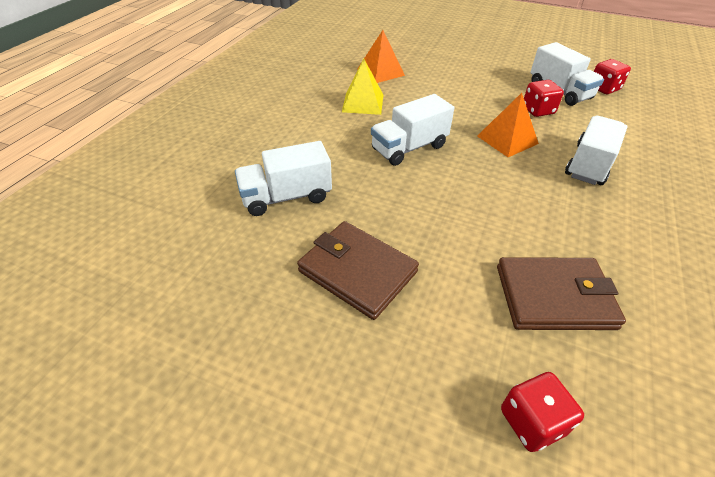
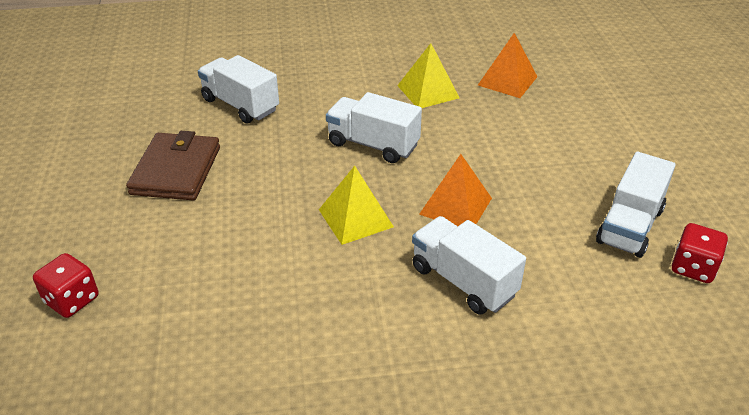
camera: 60 degrees right, 5 degrees down
brown wallet [497,257,626,330] -> none
red dice [524,80,564,117] -> none
white truck [565,116,627,185] -> white truck turned 135 degrees counterclockwise [412,216,526,315]
none -> yellow pyramid [319,166,394,245]

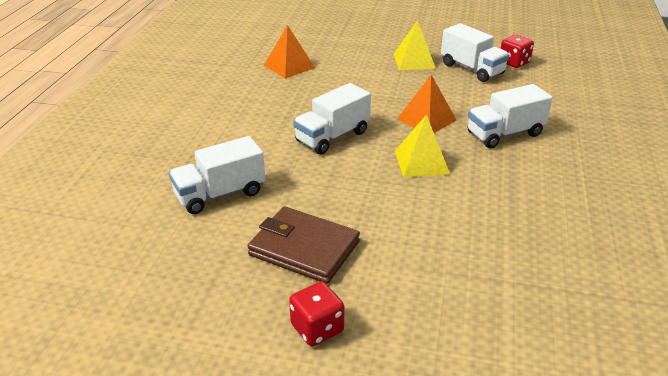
camera: 70 degrees left, 5 degrees down
red dice [33,253,98,318] -> red dice moved to [289,281,344,346]
yellow pyramid [397,43,460,108] -> yellow pyramid moved to [394,20,436,70]

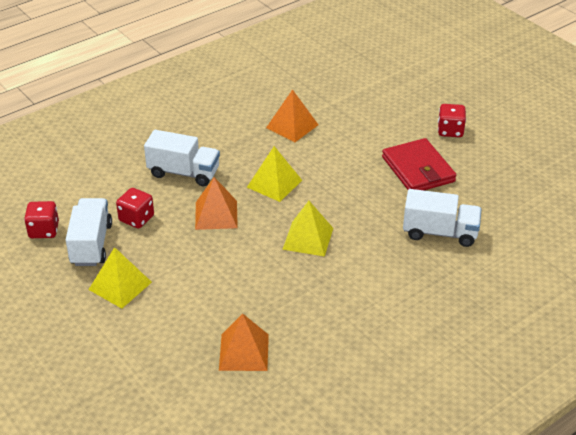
camera: 140 degrees left, 5 degrees up
brown wallet [247,206,360,284] -> red wallet [382,138,456,190]
white truck [293,83,371,154] -> yellow pyramid [282,201,333,257]
none -> red dice [116,188,154,228]
none -> orange pyramid [266,89,319,142]

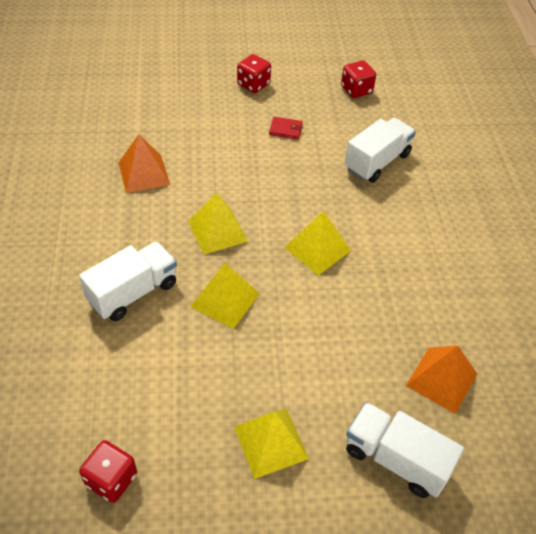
camera: 60 degrees left, 10 degrees up
white truck [65,198,112,266] -> white truck moved to [346,402,464,498]
red dice [116,188,154,228] -> red dice moved to [341,60,376,98]
orange pyramid [195,177,238,230] -> yellow pyramid [190,263,260,329]
red wallet [382,138,456,190] -> red wallet [269,117,303,139], size x0.45

